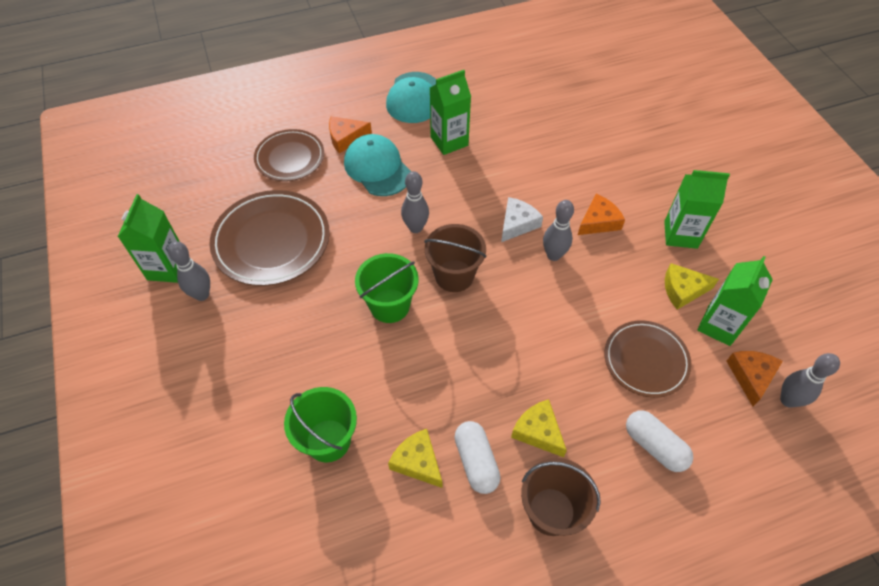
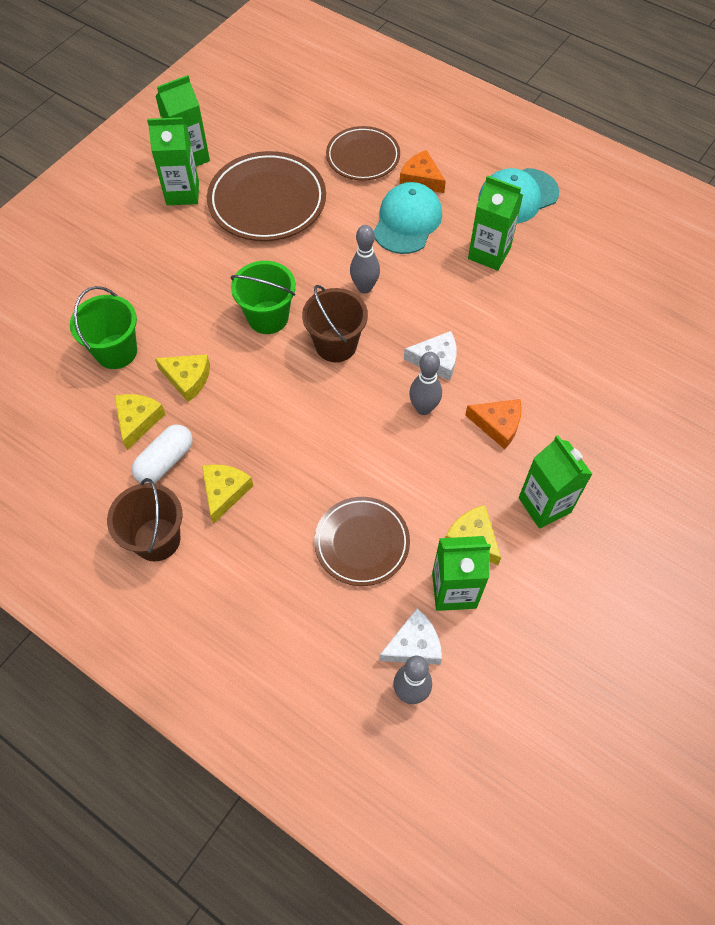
camera: 55 degrees right, 5 degrees up
grey bowling pin [168,241,210,301] -> green carton [147,117,199,205]
white capsule [626,410,693,472] -> none
orange cheese [727,351,783,406] -> white cheese [379,608,442,665]
none -> yellow cheese [155,354,210,402]

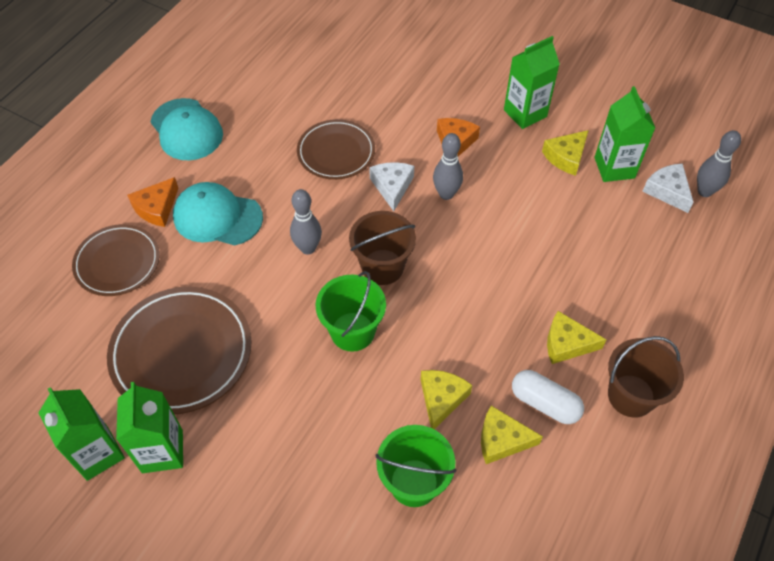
camera: 95 degrees left, 5 degrees down
brown plate [314,497,410,586] -> brown plate moved to [297,119,375,180]
green carton [468,175,523,271] -> none

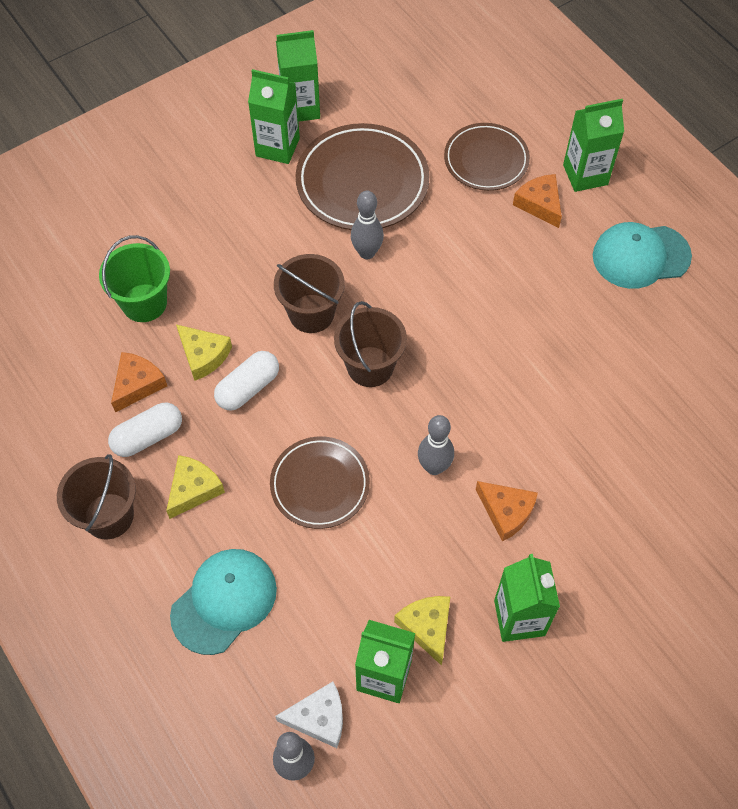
camera: 115 degrees right, 5 degrees up
turquoise cap [173,182,263,245] -> turquoise cap moved to [170,549,277,655]
grey bowling pin [290,189,322,255] -> grey bowling pin moved to [351,191,384,259]
brown plate [297,119,375,180] -> brown plate moved to [270,436,370,529]
green bucket [316,271,386,352] -> brown bucket [274,254,345,333]
white cheese [369,162,414,211] -> none
yellow cheese [481,406,543,464] -> orange cheese [111,352,167,412]
none -> white capsule [214,351,279,411]
none -> green carton [563,99,624,192]

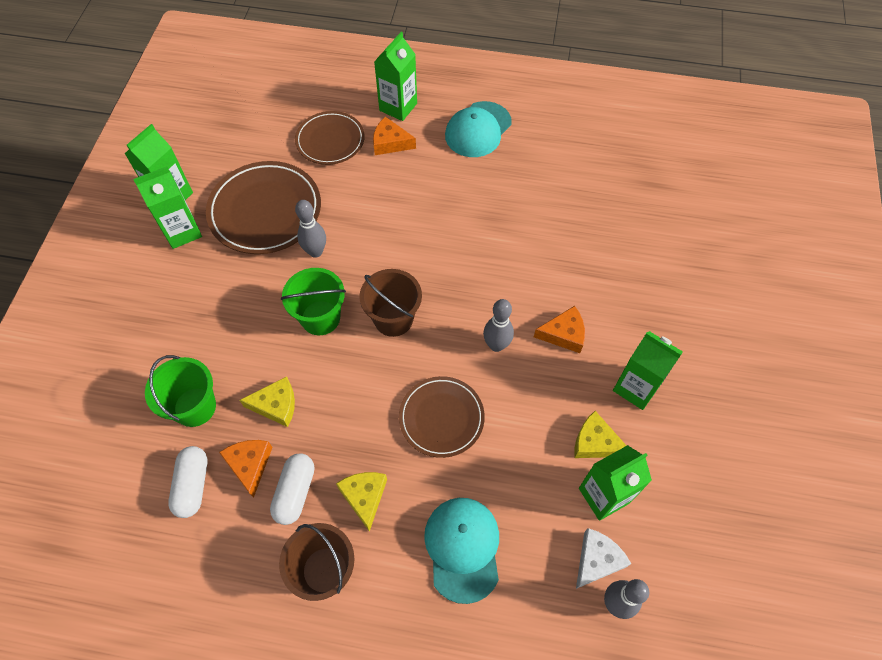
camera: 45 degrees left, 0 degrees up
white capsule [214,351,279,411] -> white capsule moved to [168,446,208,518]
brown bucket [274,254,345,333] -> green bucket [281,268,346,335]

